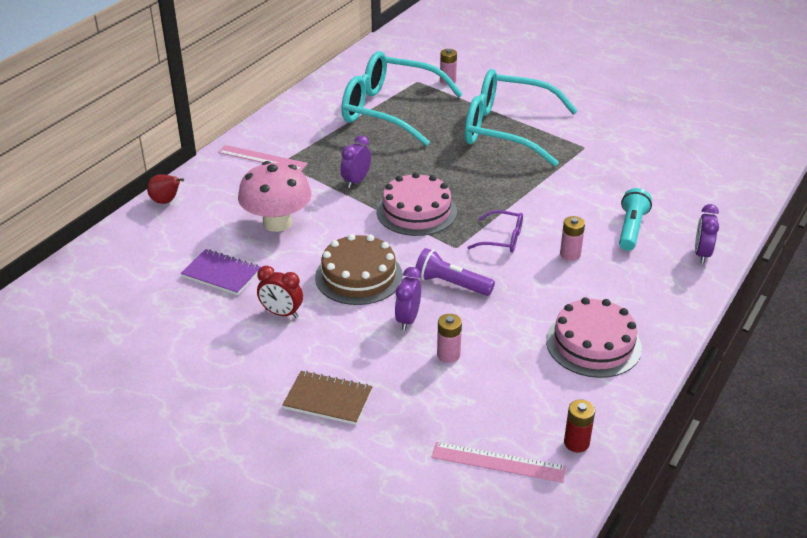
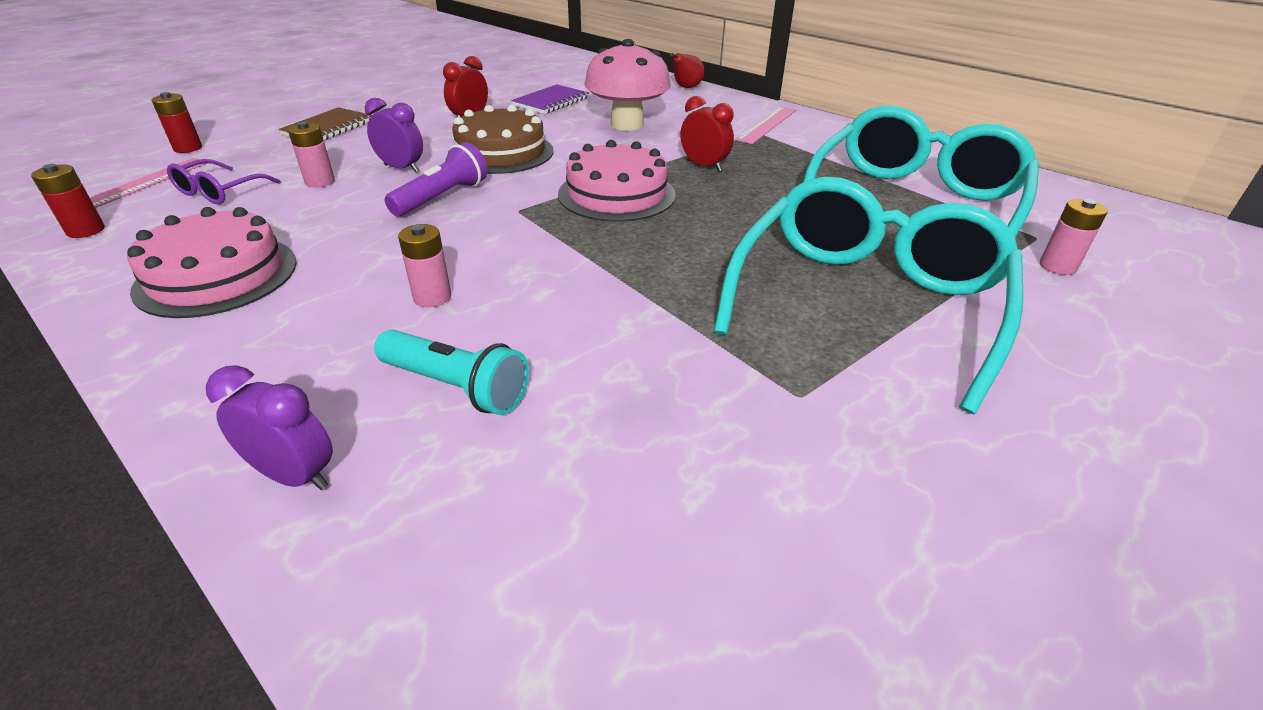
camera: 100 degrees right, 0 degrees up
purple clock [341,135,371,188] -> red clock [680,96,734,171]
purple glasses [467,210,523,253] -> purple glasses moved to [167,159,281,204]
none -> red battery [151,92,202,153]

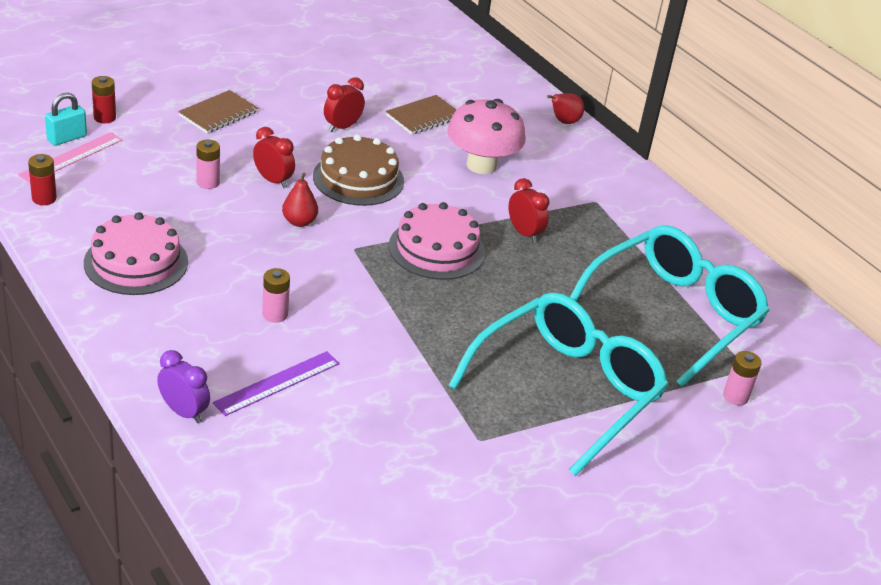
camera: 10 degrees right, 0 degrees up
purple glasses [167,159,281,204] -> none
purple clock [365,98,423,172] -> red clock [253,127,295,188]
turquoise flashlight [374,330,529,415] -> purple ruler [213,351,340,416]
purple flashlight [384,142,488,216] -> red pear [282,172,318,227]
purple notebook [511,84,589,114] -> brown notebook [386,95,456,135]
pink ruler [735,106,797,144] -> none
none -> turquoise padlock [45,93,87,146]

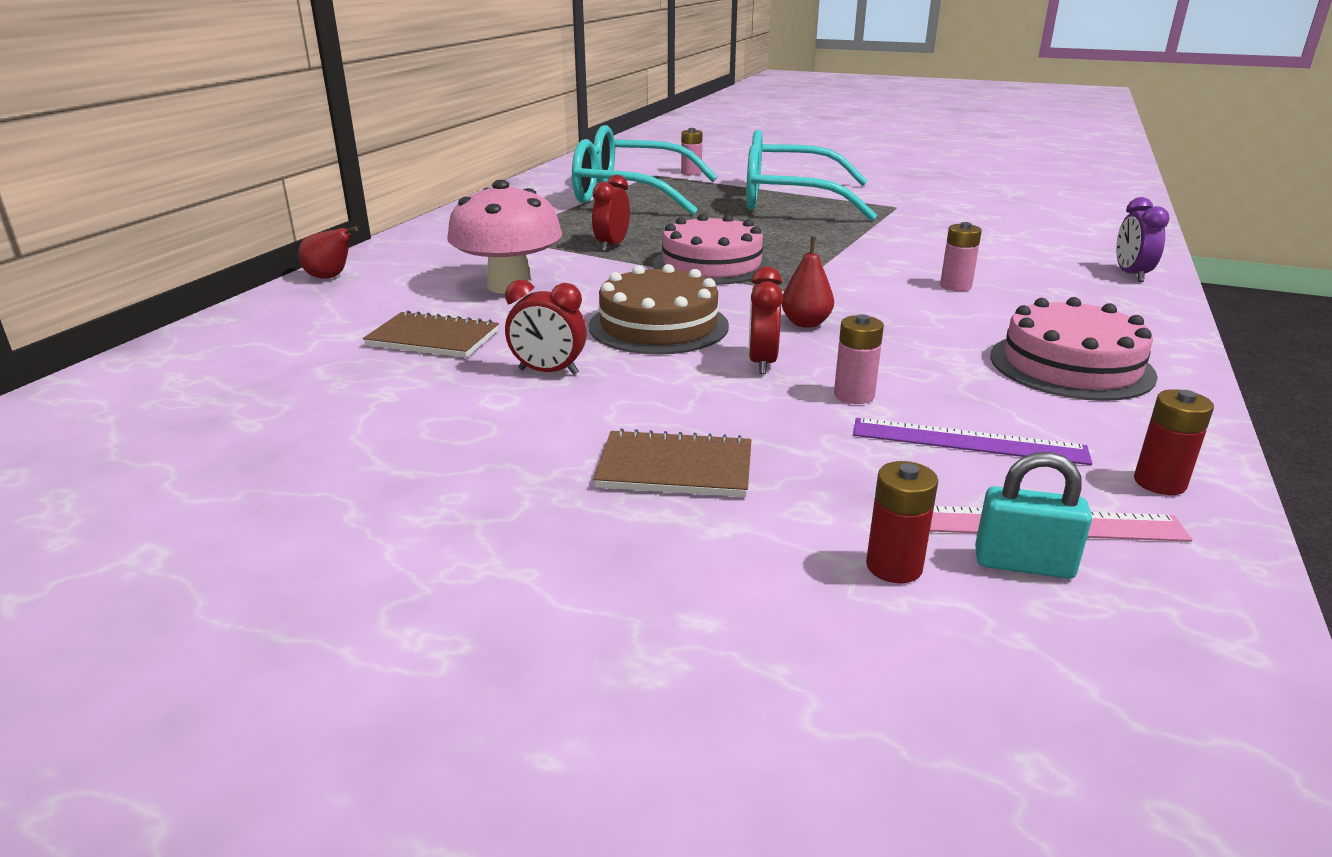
camera: 120 degrees left, 10 degrees down
purple ruler [213,351,340,416] -> purple ruler moved to [853,418,1093,465]

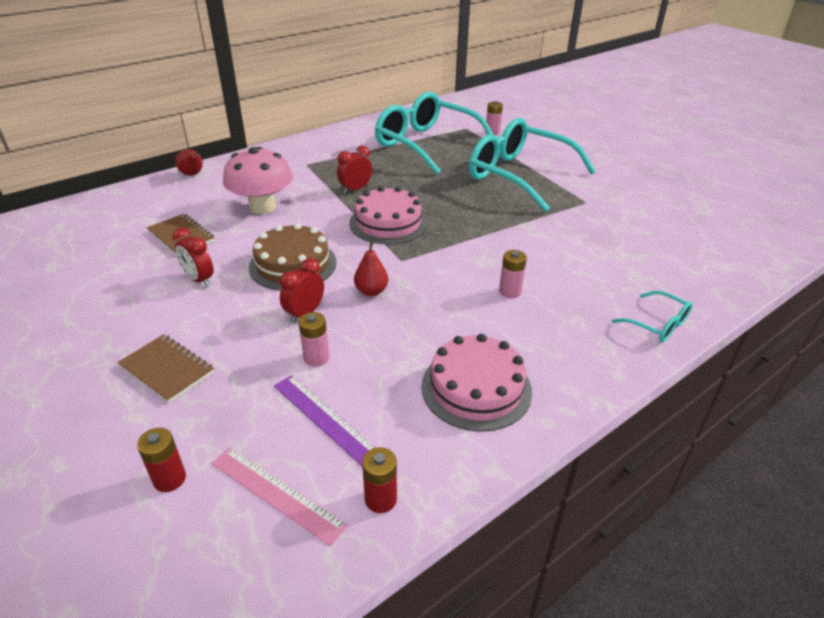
camera: 30 degrees right, 10 degrees up
turquoise padlock [975,452,1092,579] -> none
purple clock [1116,197,1170,282] -> turquoise glasses [612,291,693,342]

